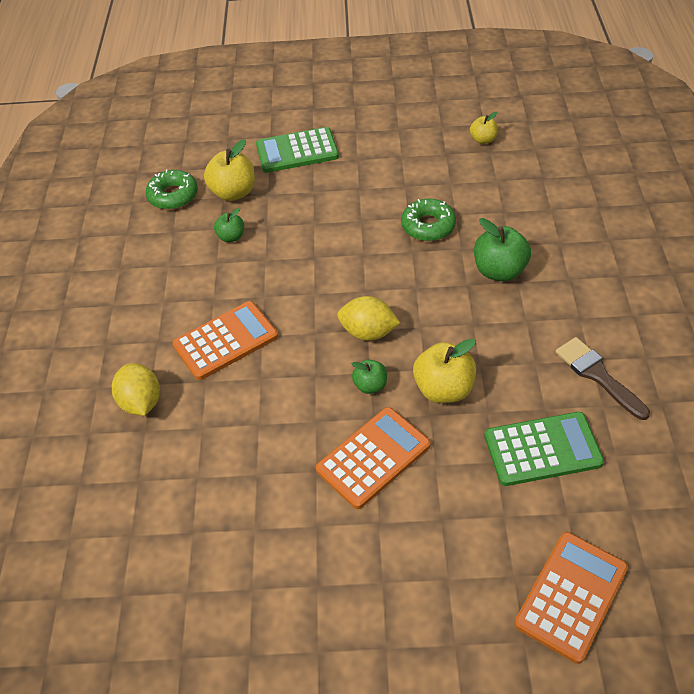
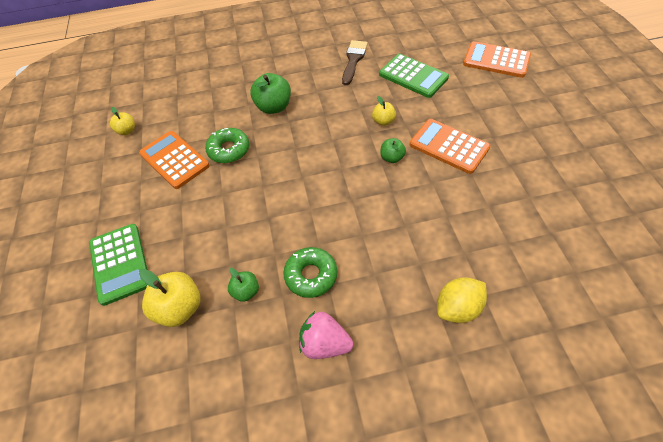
camera: 100 degrees left, 5 degrees up
green donut [146,170,198,210] -> green donut moved to [283,247,337,298]
orange calculator [173,301,278,380] -> orange calculator moved to [139,131,210,189]
yellow lemon [337,296,400,341] -> none
yellow apple [413,338,476,403] -> yellow apple [372,96,396,126], size x0.57
green calculator [484,412,604,486] -> green calculator turned 150 degrees clockwise [379,54,449,98]
brown brush [555,337,650,420] -> brown brush turned 150 degrees clockwise [342,40,368,85]
none -> pink strawberry [299,311,353,359]

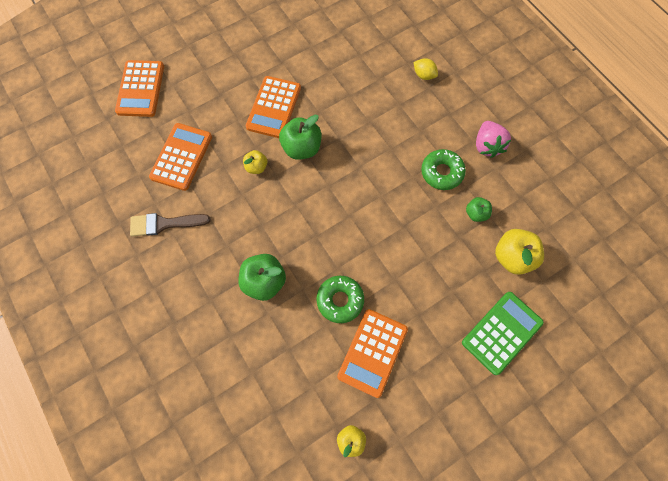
camera: 115 degrees left, 15 degrees up
green calculator [379,54,449,98] -> orange calculator [149,123,212,191]
green apple [380,138,406,163] -> green apple [279,114,321,160], size x1.75
yellow lemon [437,277,487,323] -> yellow lemon [414,58,438,80], size x0.66

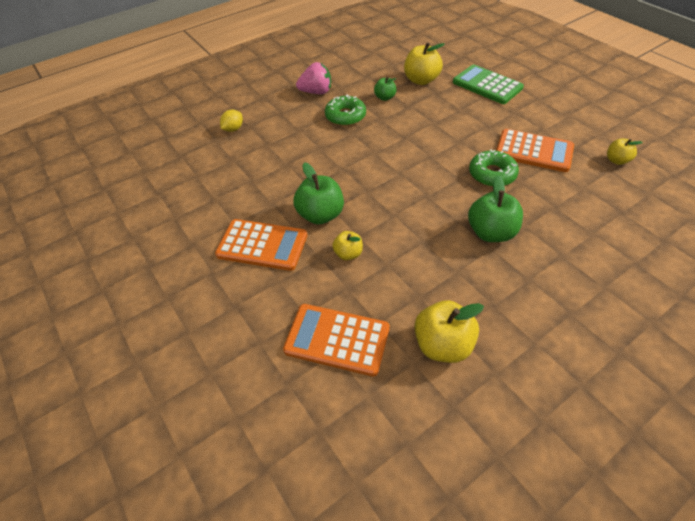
camera: 90 degrees left, 20 degrees down
orange calculator [115,60,164,117] -> none
brown brush [130,213,211,236] -> yellow apple [414,300,484,363]

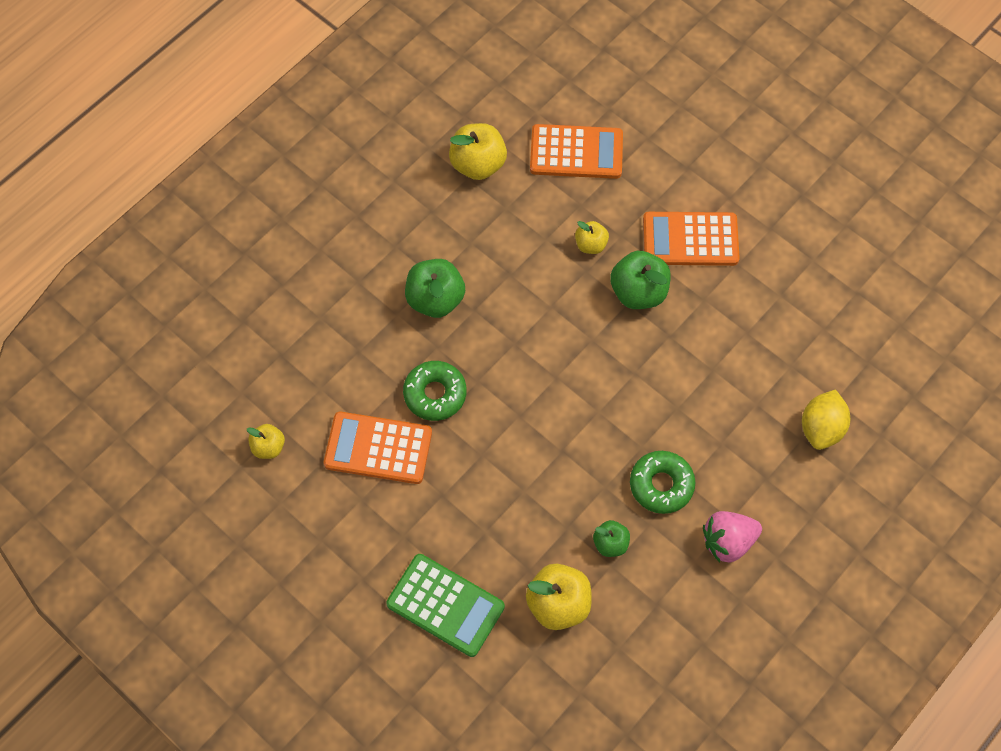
camera: 165 degrees right, 15 degrees up
yellow lemon [220,110,243,132] -> yellow lemon [802,389,850,450], size x1.51

